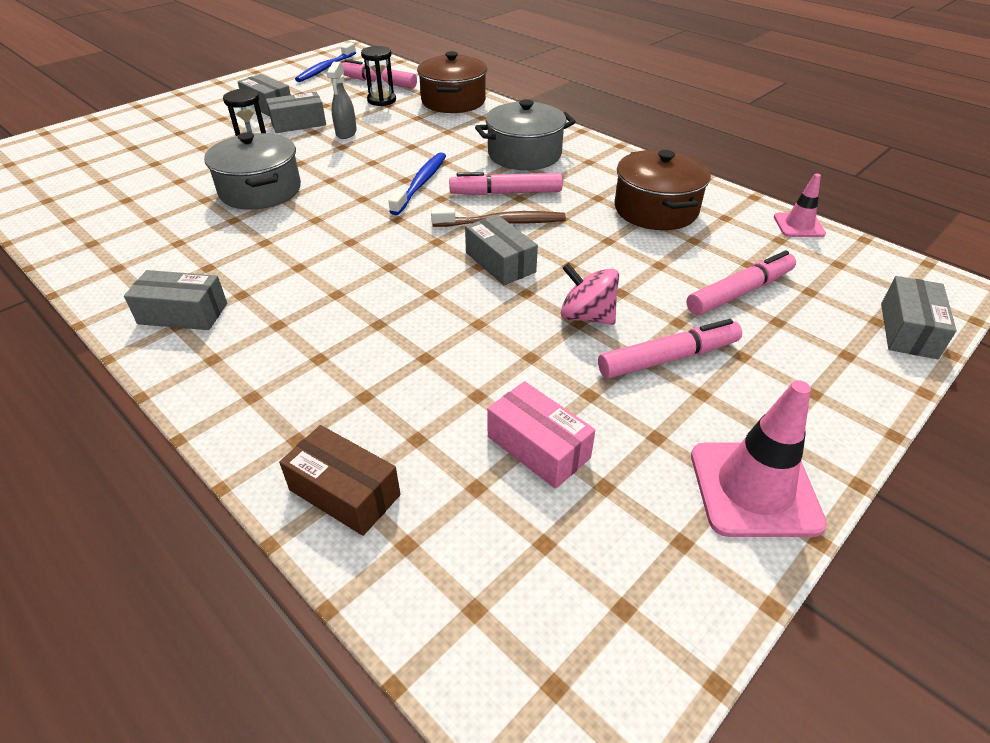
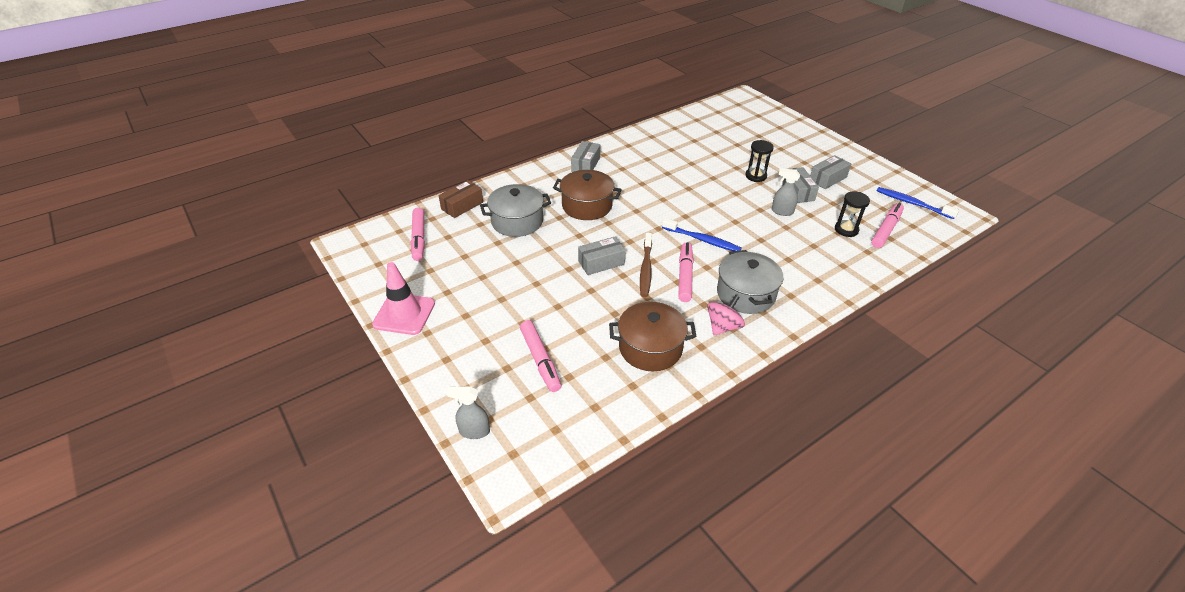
camera: 100 degrees right, 0 degrees up
grey pot [204,132,301,210] -> grey pot moved to [480,184,551,237]
brown pot [417,51,487,113] -> brown pot moved to [553,170,622,220]
pink box [487,381,595,489] -> none
pink spinning top [561,263,619,325] -> pink spinning top moved to [707,295,745,336]
pink marker [598,319,742,379] -> pink marker moved to [411,207,425,261]
pink traffic cone [774,174,826,237] -> none
grey box [881,276,957,359] -> grey spray bottle [447,386,490,439]

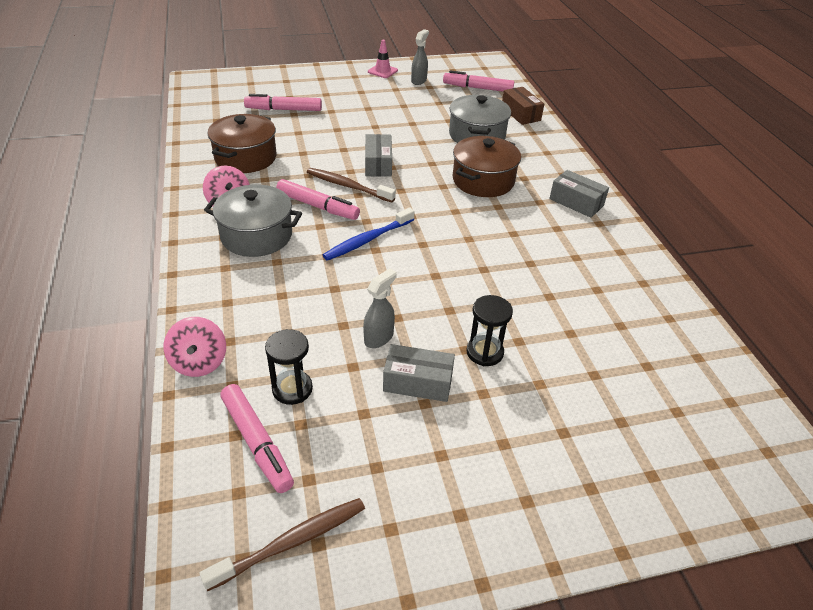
camera: 110 degrees right, 0 degrees up
pink traffic cone [372,262,435,335] -> pink traffic cone [368,40,398,78], size x0.58
grey spray bottle [447,386,490,439] -> grey spray bottle moved to [411,29,429,85]
grey box [810,155,851,189] -> none
blue toothbrush [877,187,959,219] -> brown toothbrush [199,498,365,591]
none -> pink spinning top [164,317,226,377]

